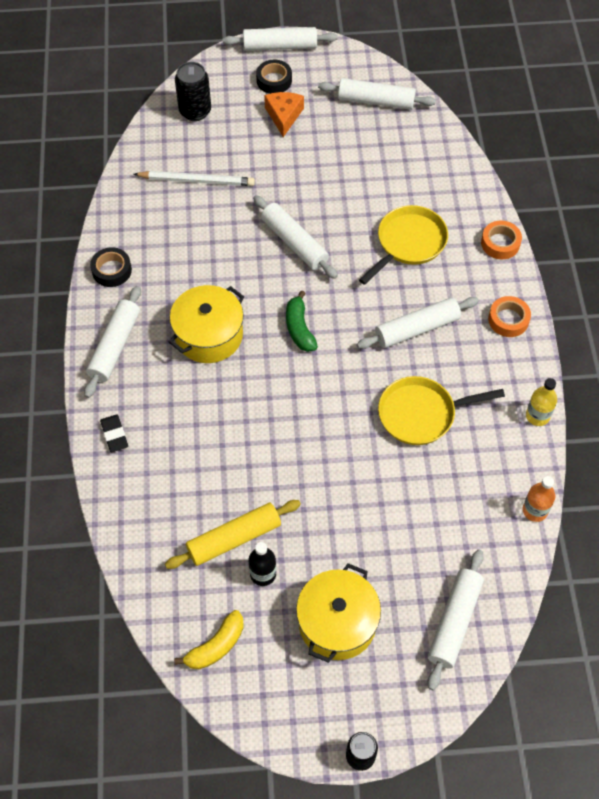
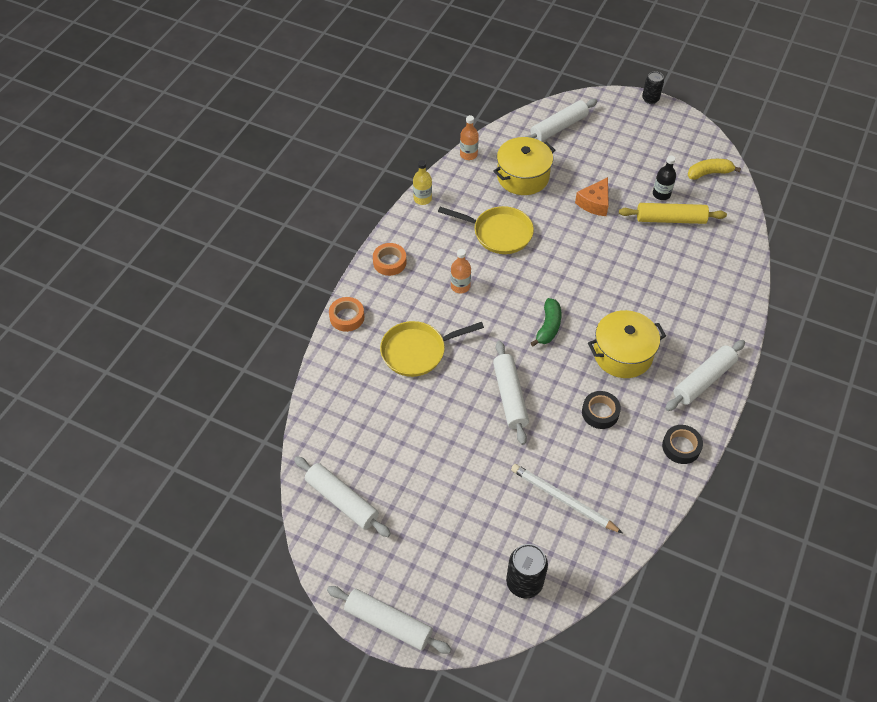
camera: 150 degrees left, 5 degrees down
black eraser [100,414,128,452] -> none
black tape [256,60,292,94] -> black tape moved to [582,391,621,429]
orange cheese [264,92,304,137] -> orange cheese moved to [575,177,609,216]
yellow pot [296,563,381,663] -> yellow pot moved to [493,137,555,195]
white rolling pin [357,297,478,349] -> orange bottle [451,249,471,294]

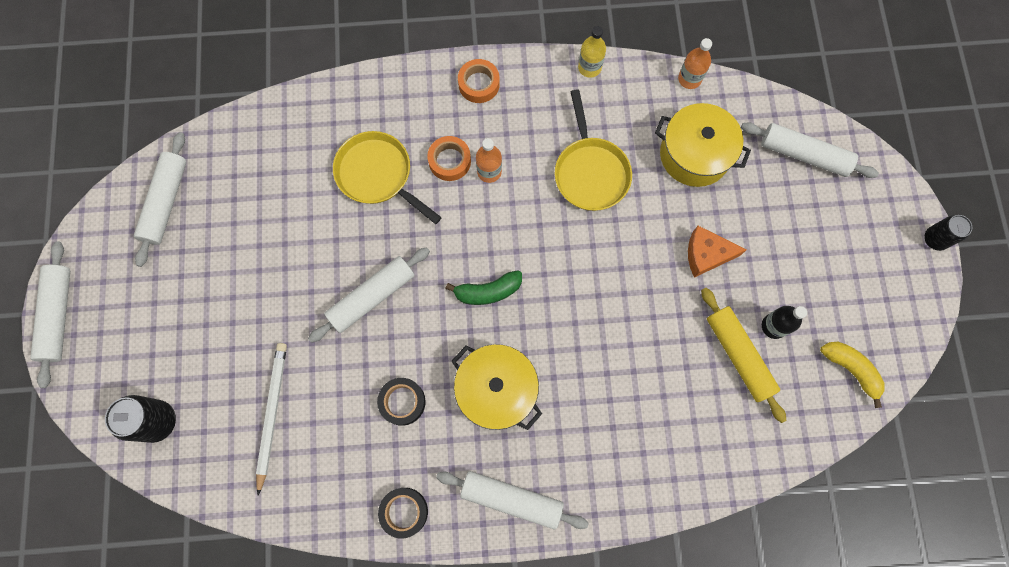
camera: 60 degrees right, 20 degrees up
orange tape [329,297,364,332] -> orange tape moved to [427,136,471,181]

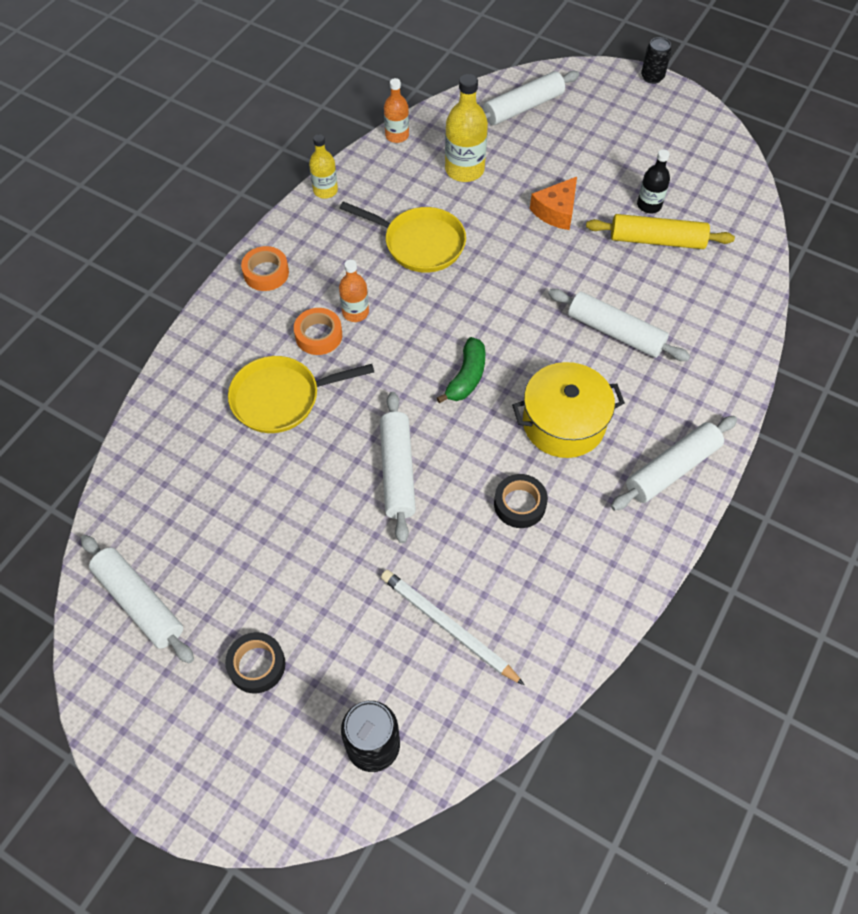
camera: 55 degrees left, 15 degrees down
white rolling pin [30,241,70,388] -> white rolling pin moved to [548,289,690,361]
black tape [378,488,428,538] -> black tape moved to [225,632,286,693]
yellow pot [655,103,751,187] -> yellow bottle [445,74,488,182]
yellow banana [820,342,884,408] -> none

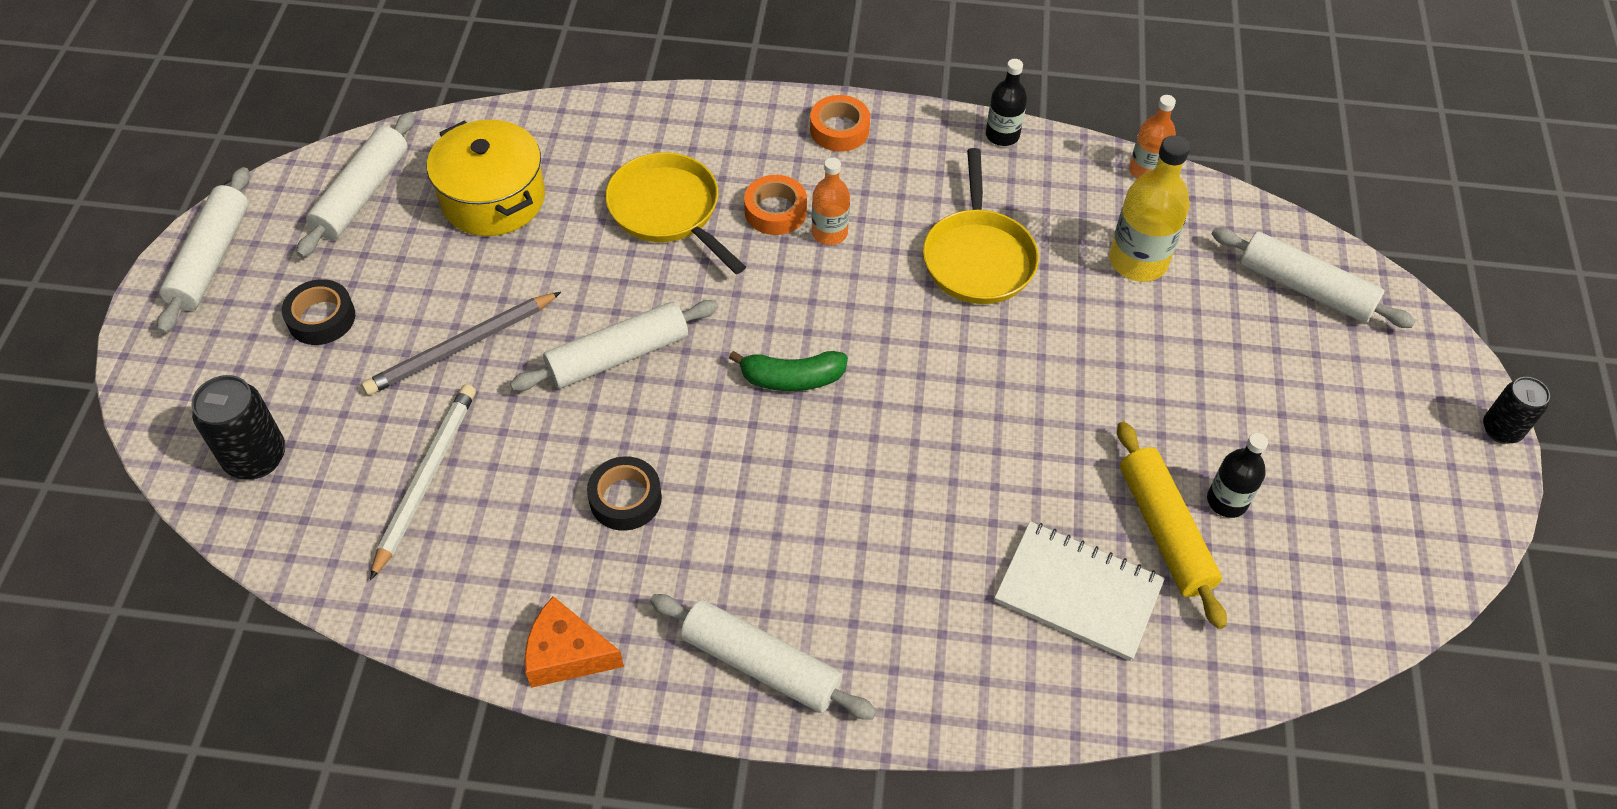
camera: 65 degrees right, 5 degrees down
yellow bottle [309,134,338,199] -> black bottle [986,59,1027,146]
yellow pot [512,362,625,458] -> yellow pot moved to [427,120,545,236]
orange cheese [530,177,577,230] -> orange cheese moved to [525,596,624,688]
white rolling pin [548,289,690,361] -> white rolling pin moved to [157,167,250,333]
none -> grey pencil [362,292,561,395]
none -> white notebook [994,521,1165,661]

